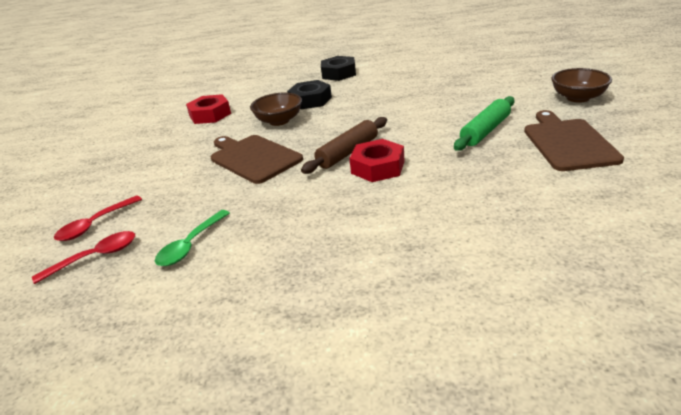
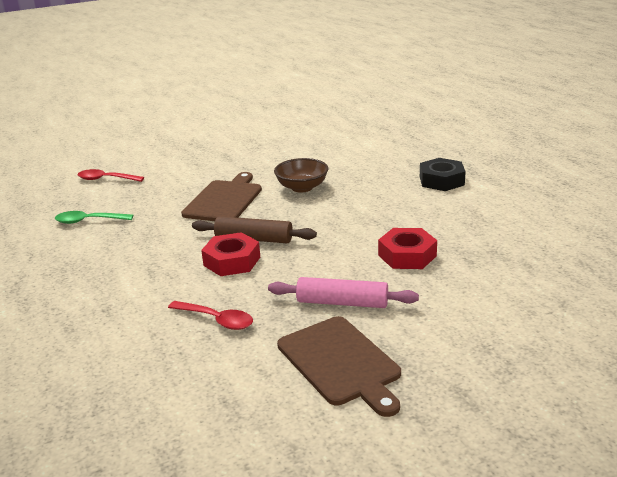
camera: 60 degrees right, 5 degrees down
red spoon [32,231,135,284] -> red spoon moved to [168,301,253,330]
red nut [186,94,231,124] -> red nut moved to [378,228,437,269]
black nut [287,80,332,109] -> none
green rolling pin [454,96,515,151] -> pink rolling pin [268,277,419,308]
brown cutting board [524,110,624,171] -> brown cutting board turned 90 degrees clockwise [277,316,401,417]
brown bowl [551,68,612,103] -> none

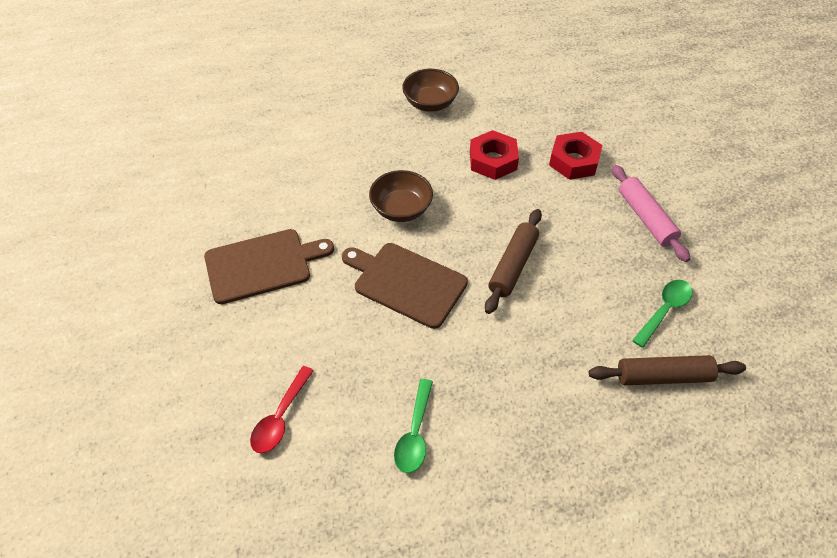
camera: 80 degrees left, 25 degrees up
red spoon [168,301,253,330] -> green spoon [632,280,693,348]
red nut [201,232,260,276] -> red nut moved to [470,130,519,180]
pink rolling pin [268,277,419,308] -> pink rolling pin turned 45 degrees counterclockwise [612,165,690,262]
brown cutting board [277,316,401,417] -> brown cutting board moved to [204,229,334,304]
black nut [420,158,466,191] -> brown bowl [402,69,459,112]
none -> brown rolling pin [589,355,746,385]

